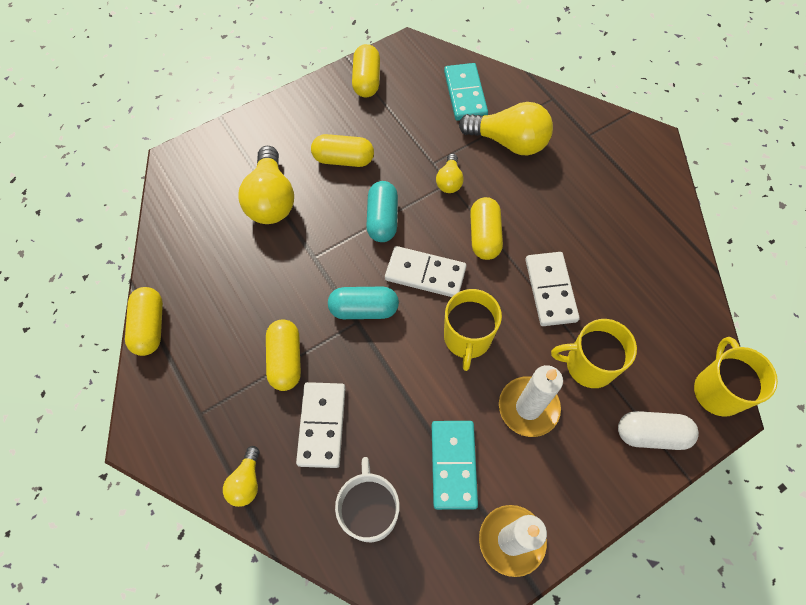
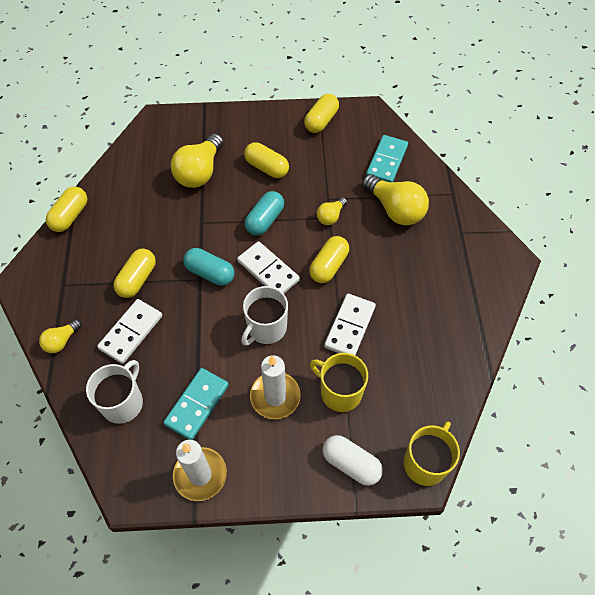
camera: 30 degrees right, 5 degrees down
yellow mug [444,289,502,371] -> white mug [241,286,288,346]

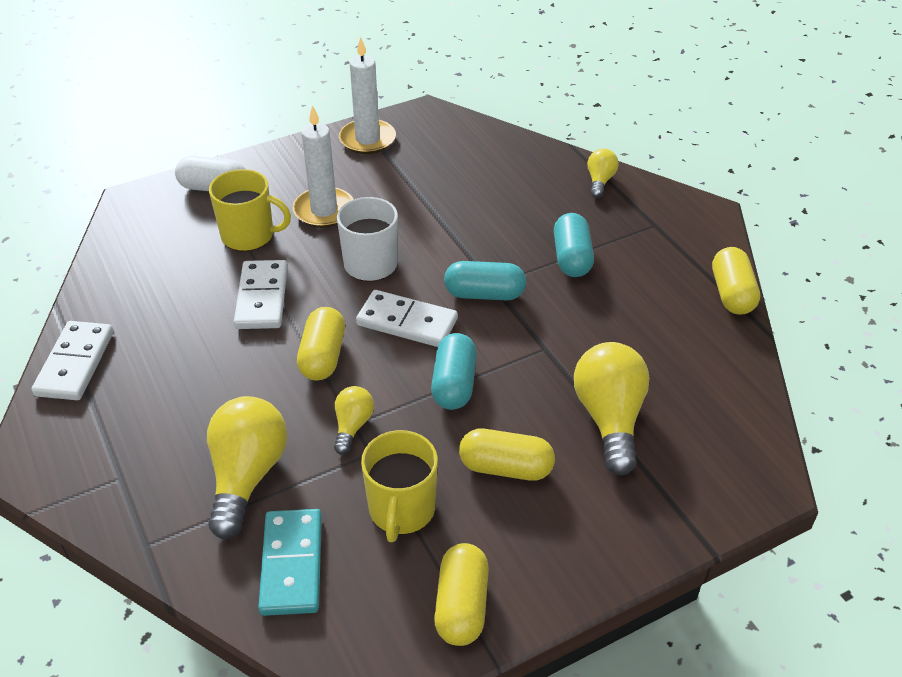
camera: 155 degrees right, 15 degrees down
white mug [86,360,143,424] -> none
white domino [97,299,162,364] -> white domino moved to [32,321,114,400]
yellow capsule [113,249,156,298] -> turquoise capsule [554,213,594,277]
turquoise domino [163,368,229,440] -> none
yellow light bulb [362,174,429,225] -> yellow light bulb turned 75 degrees clockwise [207,396,287,539]
yellow mug [404,421,460,486] -> yellow mug moved to [361,430,438,542]

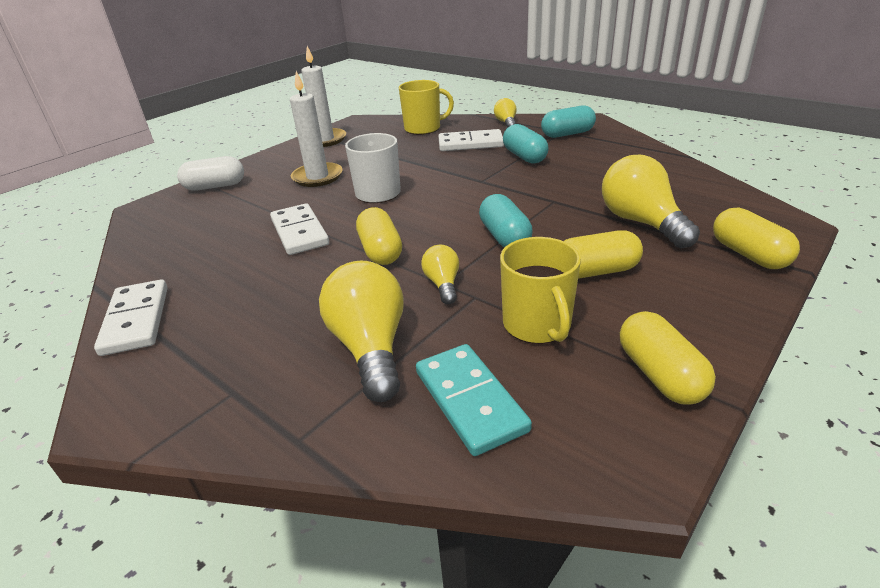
camera: 20 degrees left, 10 degrees down
yellow mug [209,169,291,251] -> yellow mug moved to [399,80,454,135]
white domino [356,290,458,347] -> white domino moved to [438,129,504,151]
turquoise capsule [444,261,526,300] -> turquoise capsule moved to [541,106,596,138]
yellow capsule [712,247,760,315] -> yellow capsule moved to [713,207,800,269]

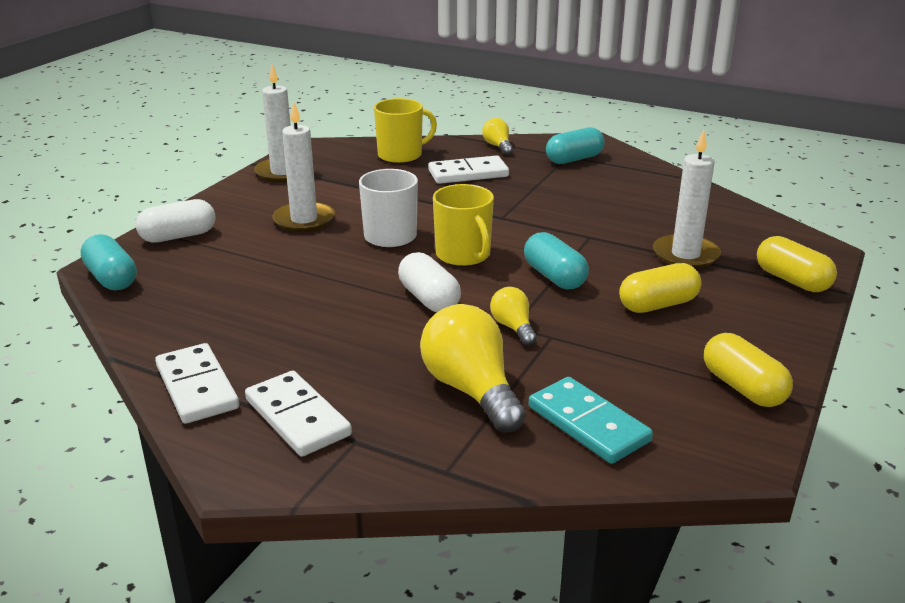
camera: 15 degrees left, 5 degrees down
white domino [270,203,329,255] -> white domino moved to [245,371,352,457]
yellow capsule [356,207,402,265] -> white capsule [398,252,461,312]
yellow mug [500,237,581,344] -> yellow mug moved to [433,184,494,267]
turquoise capsule [503,124,549,164] -> turquoise capsule moved to [81,234,137,291]
yellow light bulb [602,155,700,248] -> white candle [653,130,721,269]

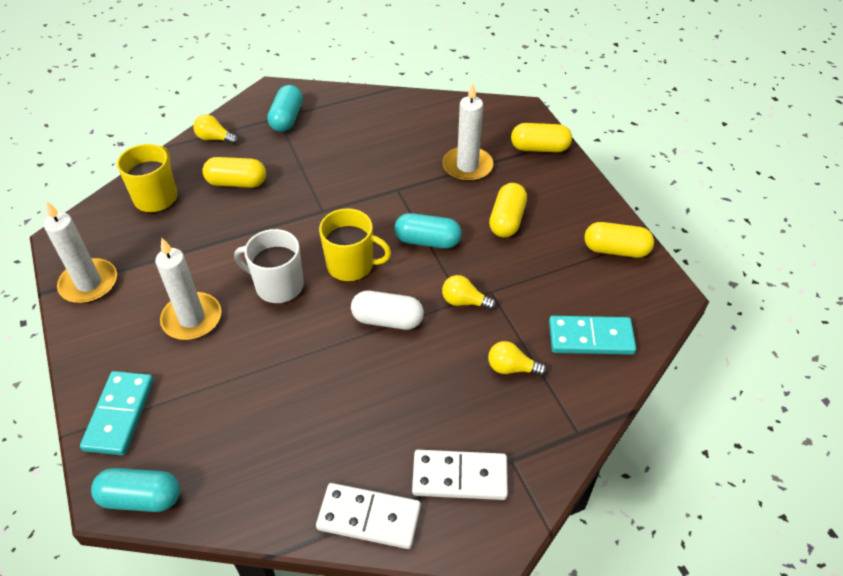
camera: 50 degrees left, 20 degrees up
white capsule [136,199,215,243] -> turquoise domino [80,371,154,455]
yellow light bulb [420,304,526,432] -> yellow light bulb [488,341,547,376], size x0.52
white domino [428,155,509,184] -> yellow capsule [202,157,266,188]

